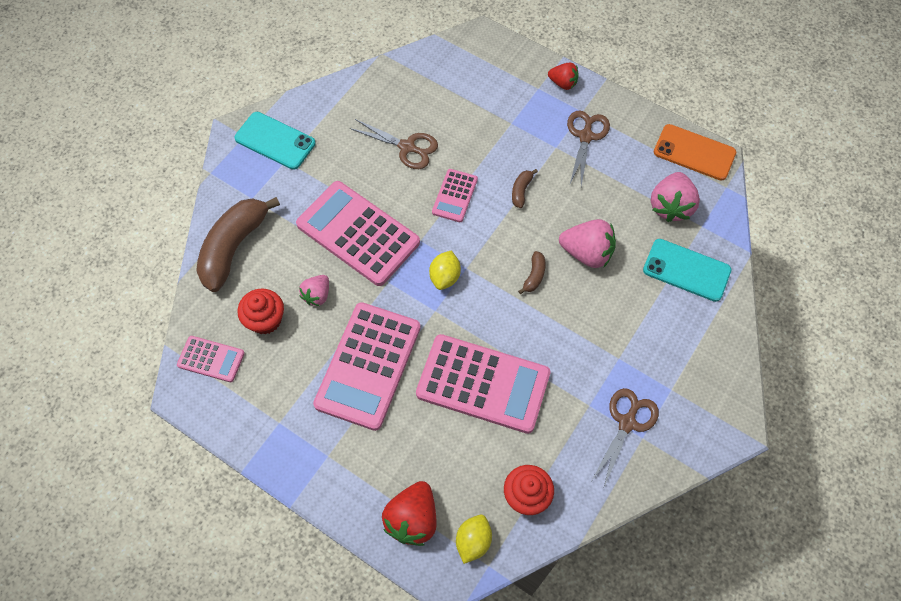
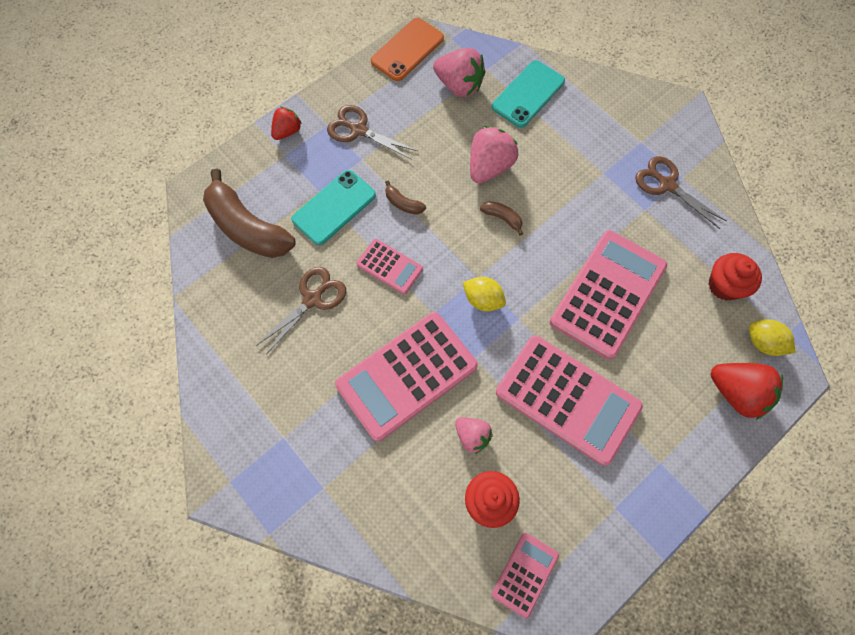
camera: 75 degrees left, 5 degrees up
brown banana [196,197,280,292] -> brown banana moved to [203,169,295,258]
turquoise phone [234,112,316,170] -> turquoise phone moved to [291,170,376,245]

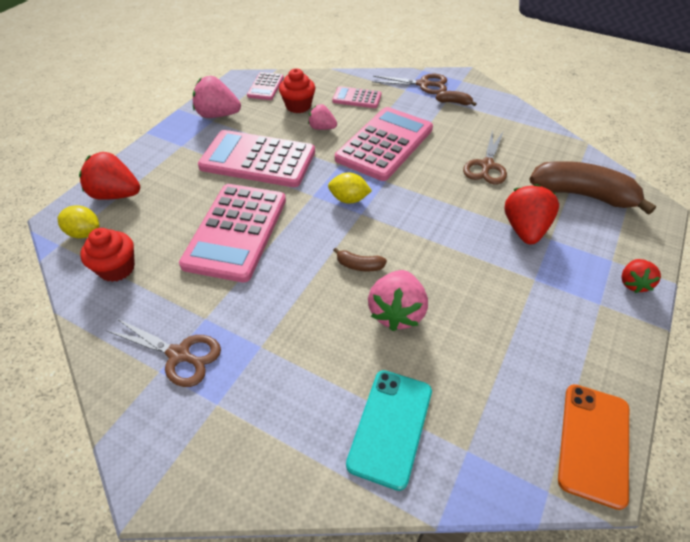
camera: 160 degrees right, 20 degrees down
turquoise phone [291,170,376,245] -> red strawberry [504,184,559,245]
brown scissors [327,105,417,160] -> brown scissors moved to [373,74,447,94]
pink calculator [356,239,423,294] -> pink calculator moved to [332,86,381,108]
brown banana [385,181,426,214] -> brown banana moved to [436,91,477,106]
pink strawberry [433,48,485,97] -> pink strawberry moved to [193,76,241,118]

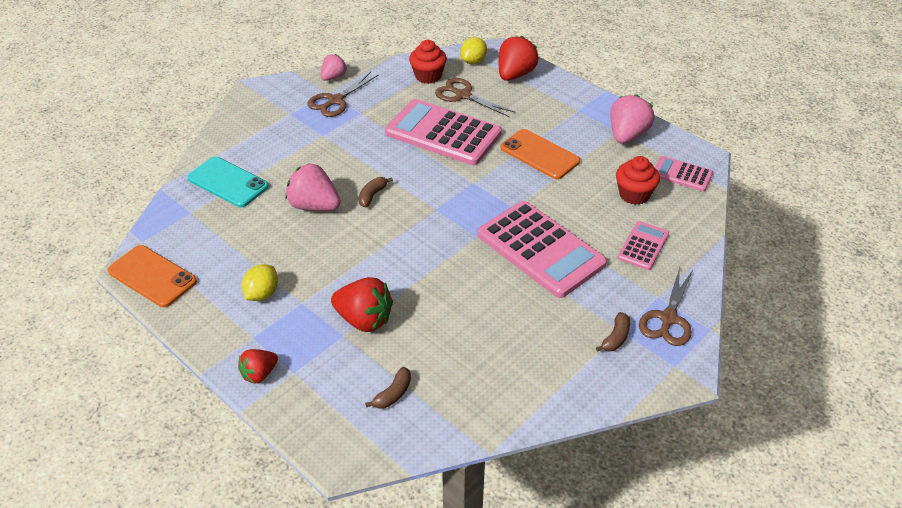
camera: 105 degrees right, 5 degrees down
pink calculator [198,130,315,187] -> orange phone [501,129,580,179]
pink strawberry [308,104,337,130] -> pink strawberry moved to [320,54,347,81]
yellow lemon [328,173,372,204] -> yellow lemon moved to [242,265,278,301]
brown scissors [463,130,507,184] -> brown scissors moved to [435,78,514,117]
brown banana [529,161,656,215] -> brown banana [365,367,411,409], size x0.42
red strawberry [621,259,661,293] -> red strawberry turned 75 degrees counterclockwise [238,349,278,383]

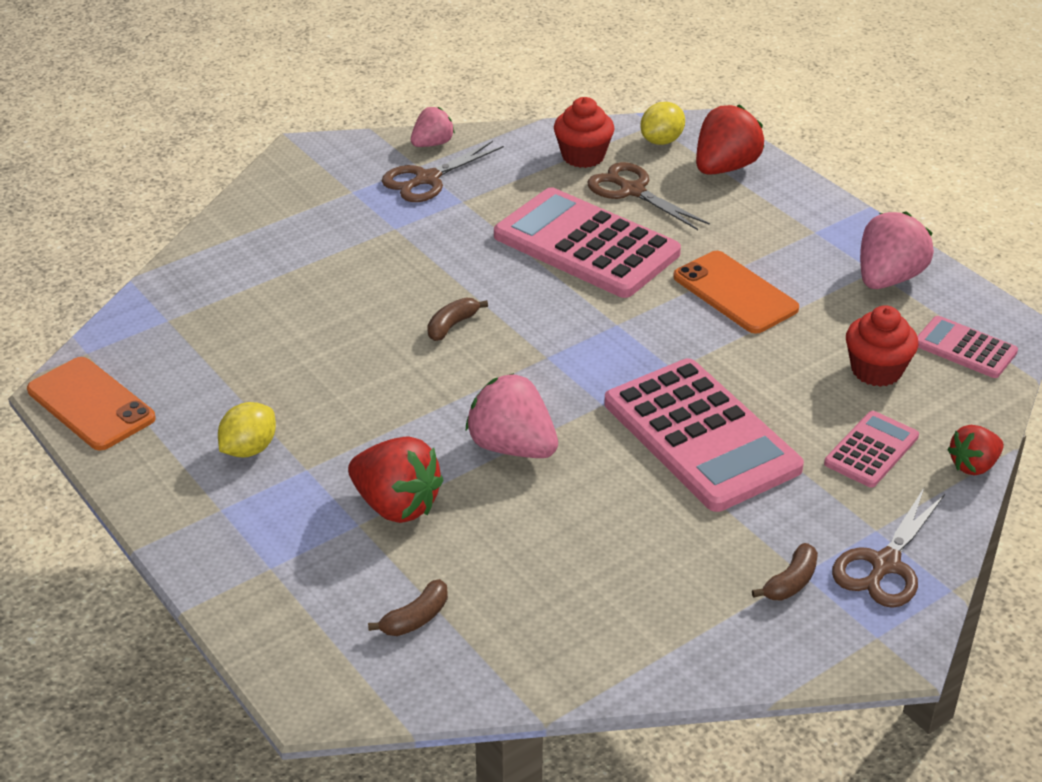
camera: 10 degrees right, 5 degrees down
turquoise phone [187,157,269,207] -> none
red strawberry [238,349,278,383] -> red strawberry moved to [947,425,1004,476]
pink strawberry [285,163,341,211] -> pink strawberry moved to [466,373,558,458]

